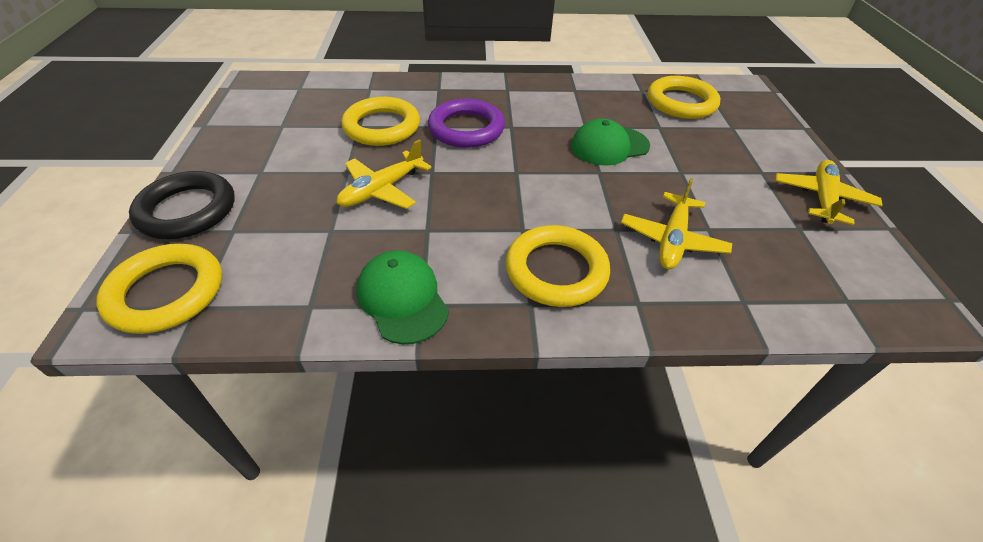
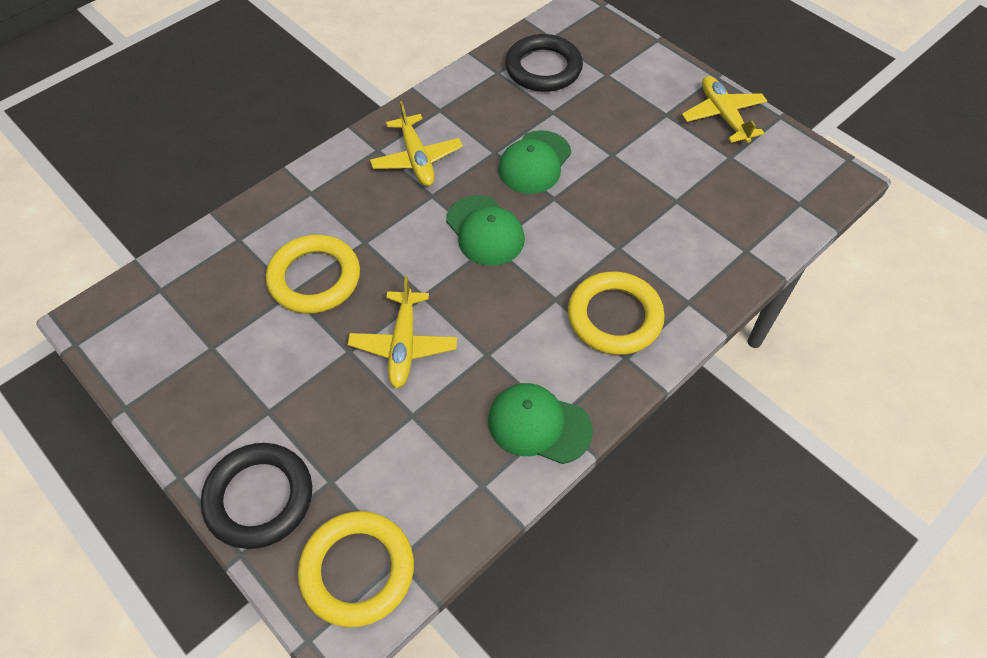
camera: 40 degrees left, 10 degrees up
purple ring [428,99,505,148] -> none
yellow plane [621,178,732,269] -> yellow plane moved to [370,101,463,186]
yellow ring [648,76,720,119] -> black ring [505,34,583,92]
none -> green cap [446,195,525,266]

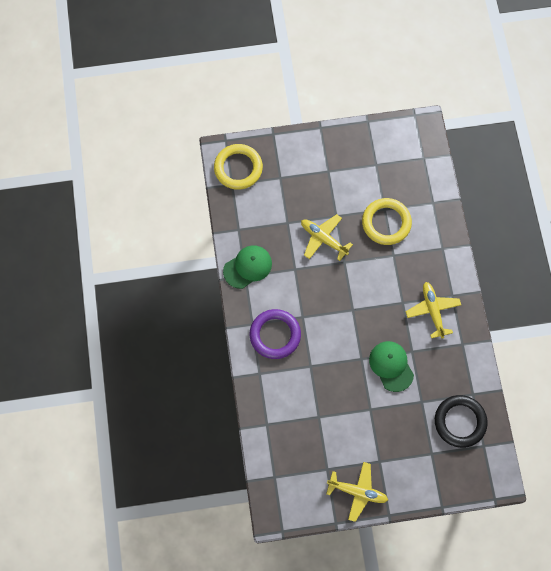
camera: 125 degrees right, 15 degrees up
black ring [201,443,312,549] -> none
yellow plane [370,101,463,186] -> yellow plane turned 60 degrees clockwise [406,282,461,338]
green cap [446,195,525,266] -> none
yellow ring [568,271,665,355] -> purple ring [250,309,301,359]

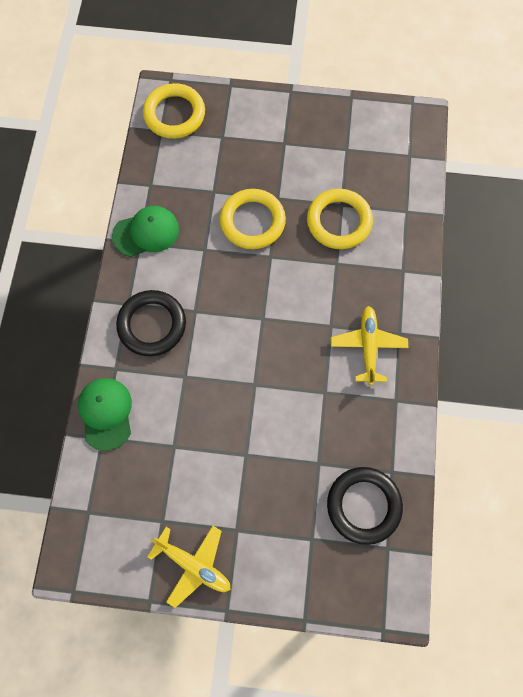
camera: 15 degrees right, 0 degrees up
purple ring [250,309,301,359] -> black ring [116,290,186,356]
yellow plane [301,214,353,261] -> yellow ring [220,189,286,249]
green cap [369,341,414,392] -> green cap moved to [78,378,132,451]

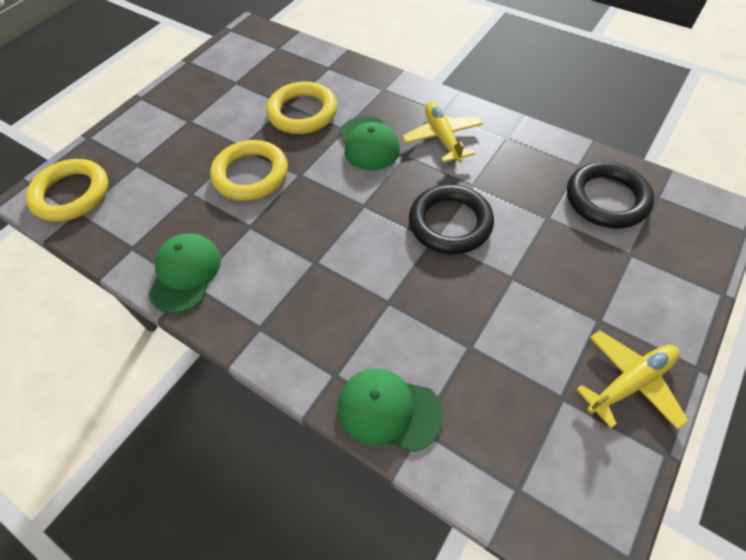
camera: 60 degrees left, 15 degrees down
black ring [116,290,186,356] -> black ring moved to [409,184,494,254]
yellow plane [331,306,408,385] -> yellow plane turned 45 degrees clockwise [402,102,483,163]
none -> green cap [339,116,400,170]

